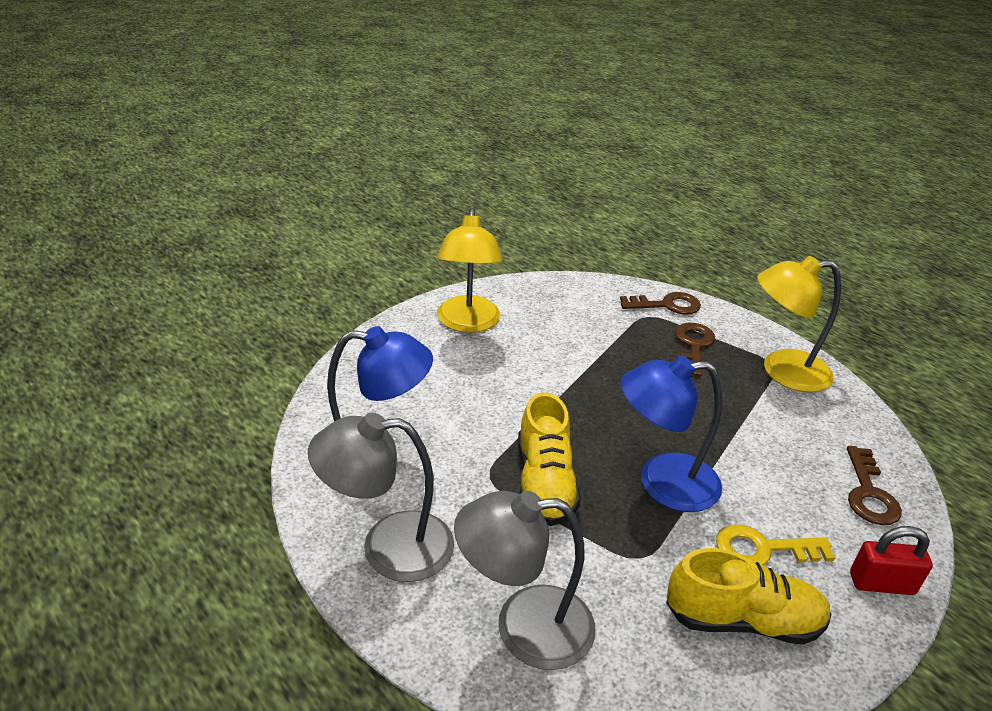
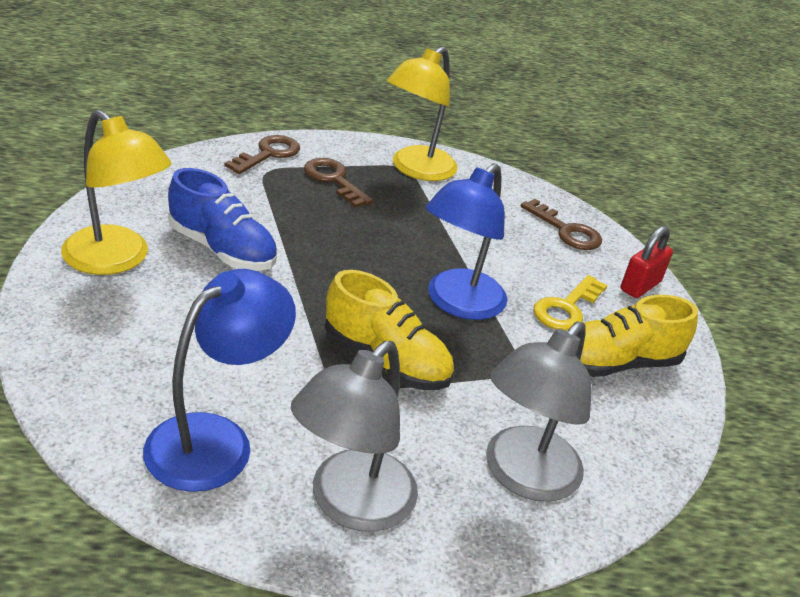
camera: 55 degrees left, 0 degrees up
yellow shoe [666,548,831,645] -> yellow shoe turned 150 degrees counterclockwise [580,295,698,377]
none -> blue shoe [168,168,278,271]

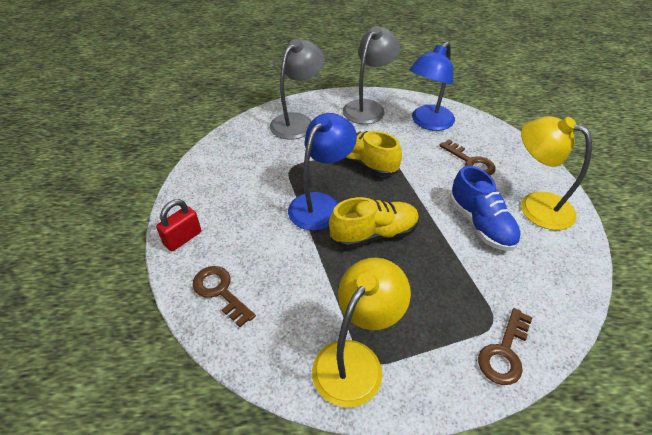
camera: 175 degrees left, 10 degrees up
blue shoe [168,168,278,271] -> blue shoe turned 150 degrees counterclockwise [450,166,521,251]
brown key [304,158,373,208] -> brown key moved to [439,139,496,175]
yellow key [533,275,608,331] -> none
yellow shoe [580,295,698,377] -> yellow shoe moved to [329,197,419,248]

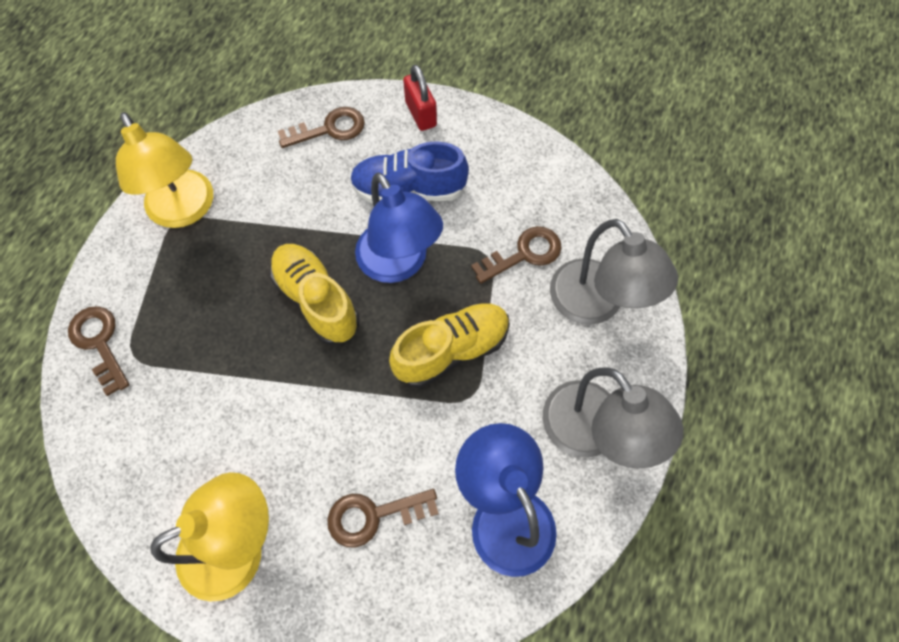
camera: 115 degrees right, 20 degrees up
yellow shoe [329,197,419,248] -> yellow shoe turned 135 degrees clockwise [269,244,359,345]
blue shoe [450,166,521,251] -> blue shoe moved to [350,141,469,203]
none -> brown key [471,226,562,284]

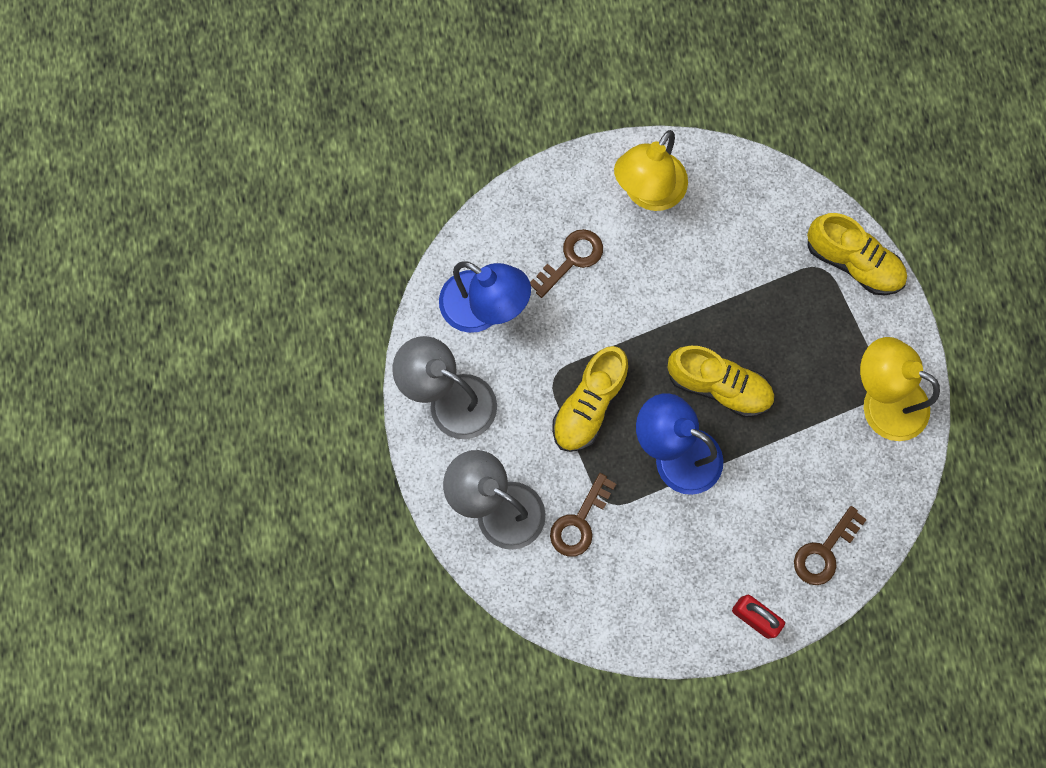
camera: 150 degrees right, 10 degrees up
brown key [68,306,130,396] -> yellow shoe [807,213,907,295]
blue shoe [350,141,469,203] -> none

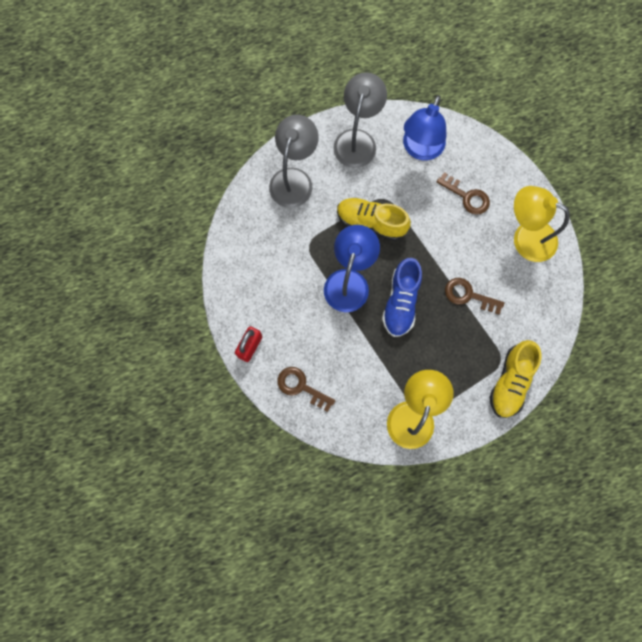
camera: 80 degrees right, 0 degrees up
brown key [550,473,616,557] -> brown key moved to [445,278,504,315]
yellow shoe [668,346,774,417] -> blue shoe [382,258,422,337]

